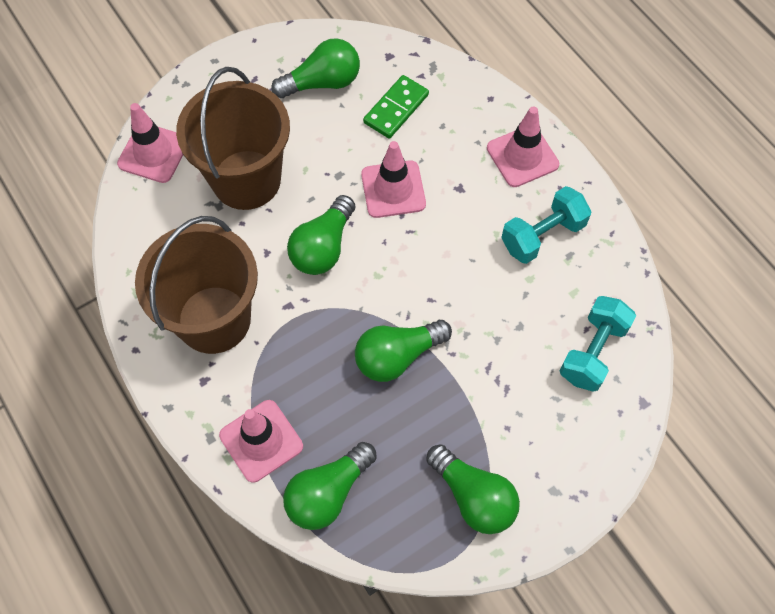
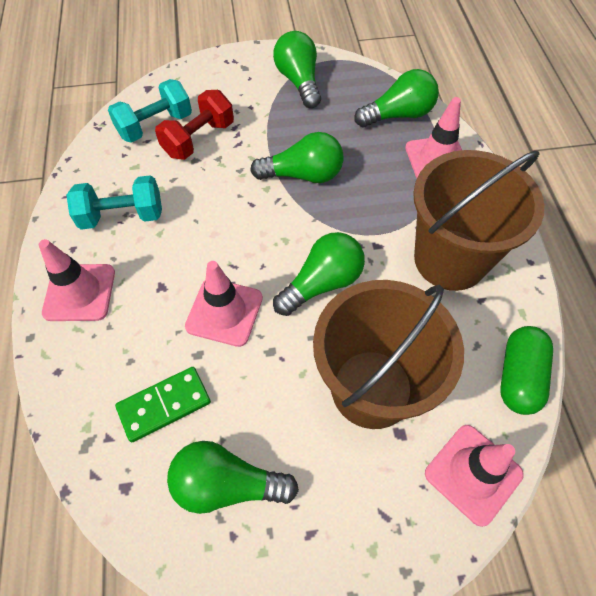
camera: 155 degrees left, 5 degrees down
none -> red dumbbell [155,90,234,160]
none -> green capsule [500,326,553,415]

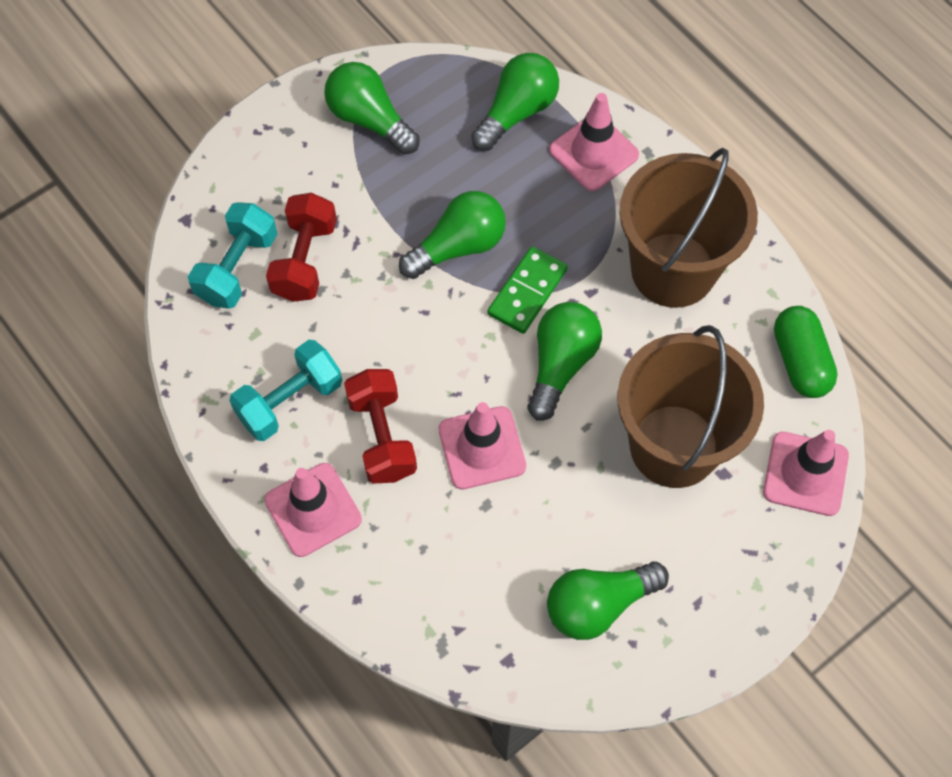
camera: 30 degrees left, 5 degrees up
green domino [115,367,211,442] -> green domino moved to [488,246,568,334]
none -> red dumbbell [344,369,417,484]

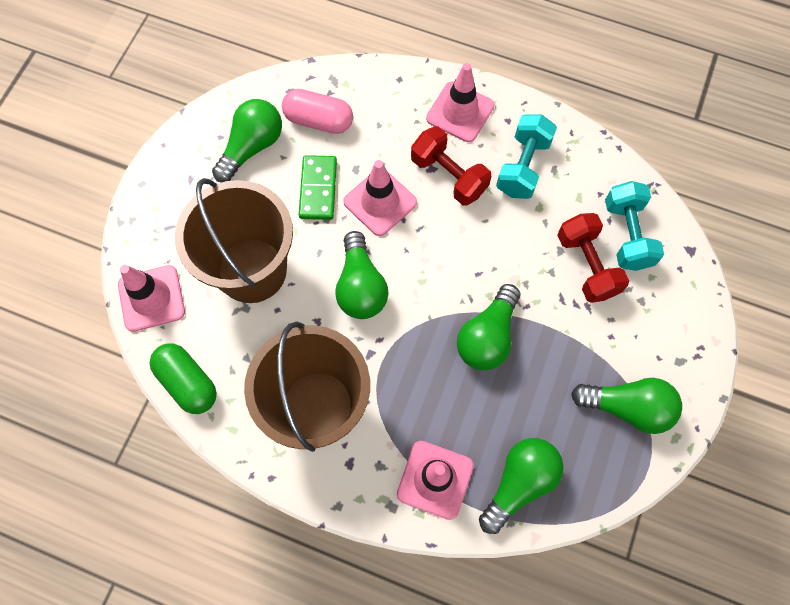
camera: 150 degrees right, 5 degrees up
green light bulb [471,53,559,151] -> green light bulb turned 150 degrees counterclockwise [479,438,564,534]
green domino [488,246,568,334] -> green domino moved to [299,155,337,220]
none -> pink capsule [282,89,353,134]

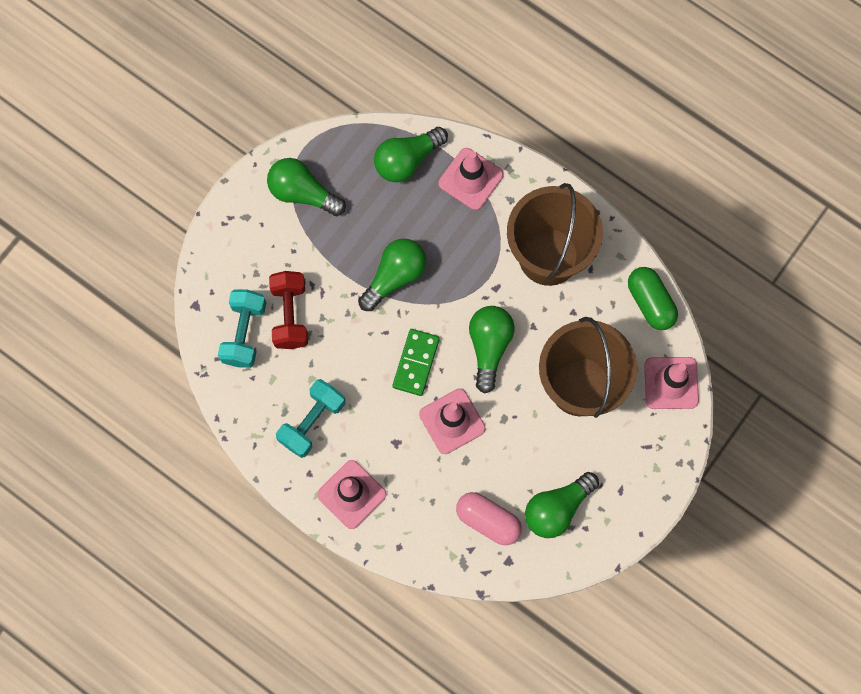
camera: 165 degrees left, 5 degrees up
green domino [299,155,337,220] -> green domino moved to [392,329,440,396]
red dumbbell [411,126,491,206] -> none

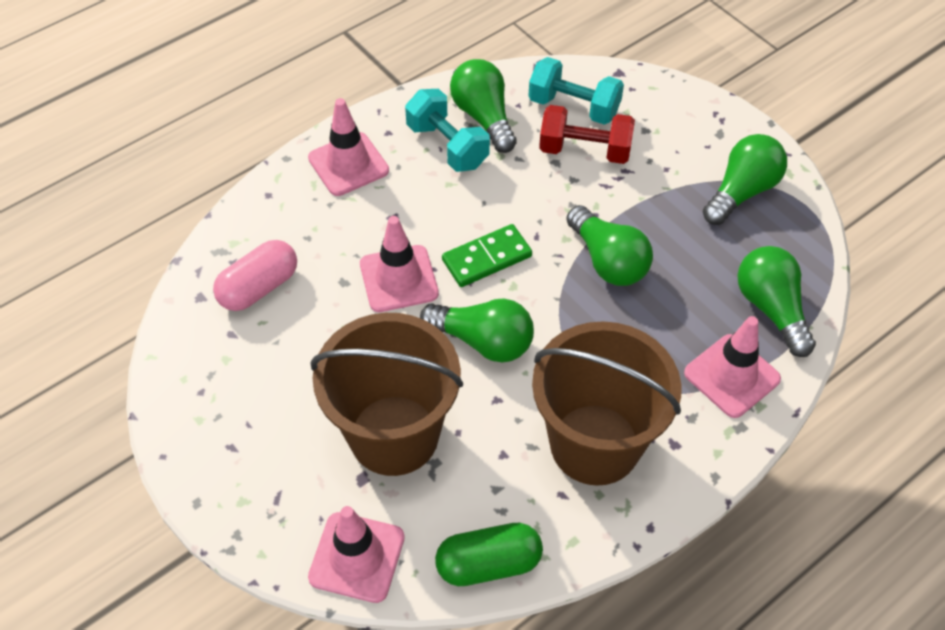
camera: 105 degrees right, 20 degrees down
green domino [392,329,440,396] -> green domino turned 60 degrees counterclockwise [442,224,532,287]
green light bulb [525,472,599,538] -> green light bulb moved to [450,59,517,153]

